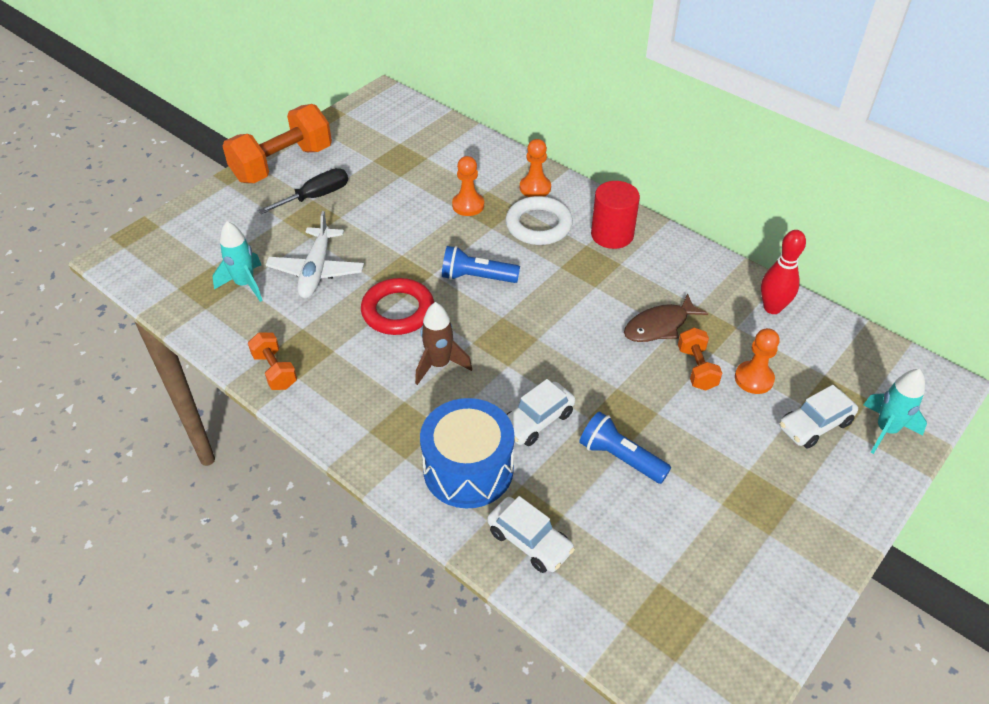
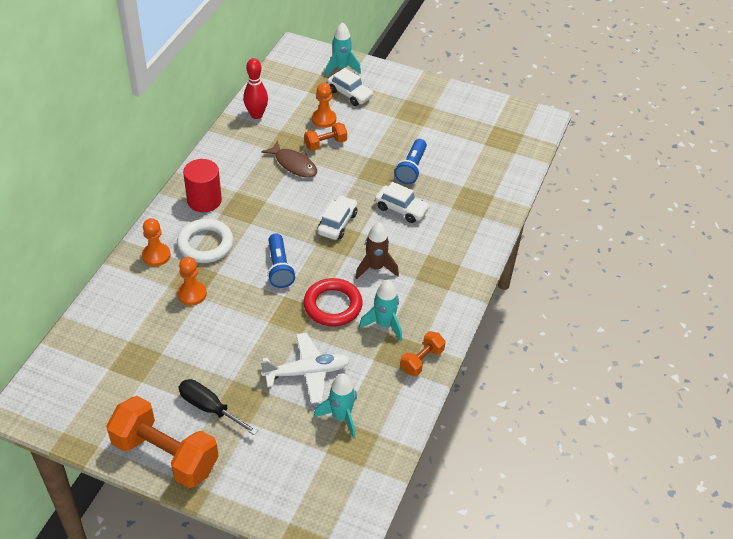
camera: 110 degrees left, 0 degrees up
blue drum [420,398,515,508] -> none
white car [487,496,575,573] -> white car moved to [317,195,357,240]
none -> turquoise rocket [359,280,402,341]

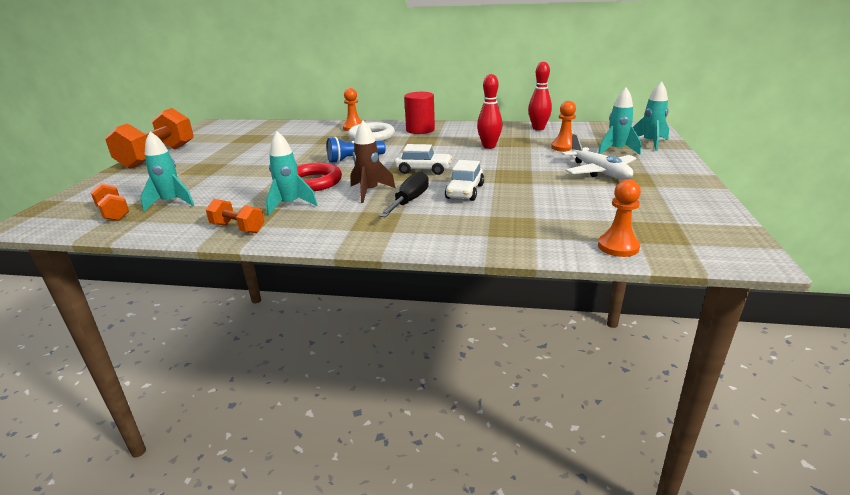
camera: 80 degrees right, 20 degrees down
orange pawn [177,257,207,305] -> orange pawn moved to [598,179,641,257]
black screwdriver [179,379,258,435] -> black screwdriver moved to [379,171,429,217]
white plane [260,333,350,404] -> white plane moved to [561,134,636,180]
brown fish [261,140,317,178] -> red bowling pin [477,74,503,149]
orange dumbbell [304,122,347,151] -> orange dumbbell moved to [91,183,129,221]
white car [327,68,374,106] -> turquoise rocket [598,87,641,155]
blue flashlight [395,139,427,184] -> none

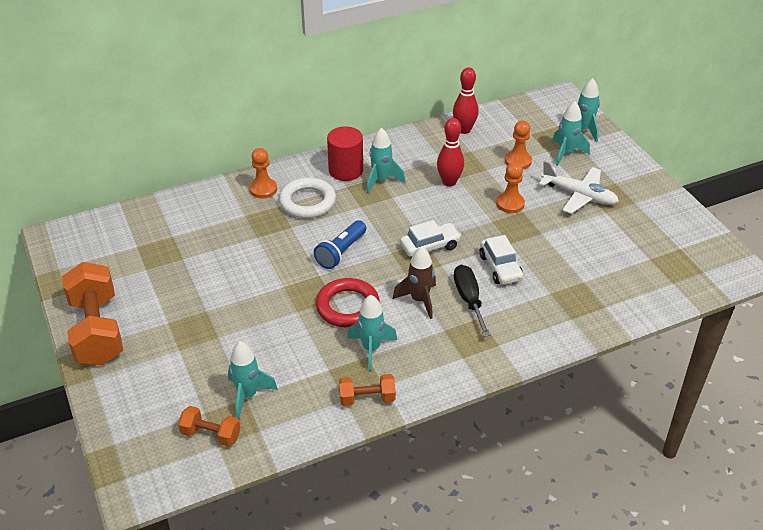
camera: 35 degrees left, 15 degrees up
orange pawn [598,179,641,257] -> orange pawn moved to [496,162,525,213]
none -> turquoise rocket [366,128,405,193]

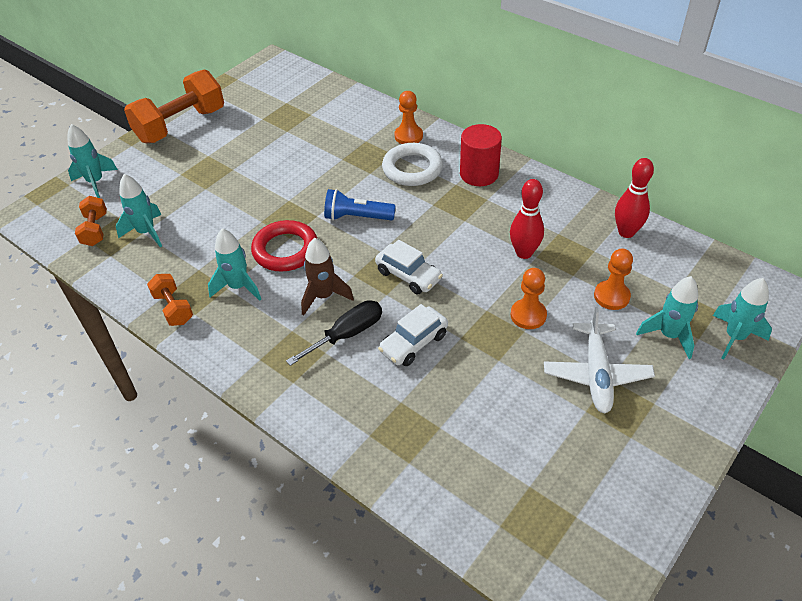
camera: 65 degrees right, 5 degrees up
turquoise rocket [366,128,405,193] -> turquoise rocket moved to [68,124,118,198]

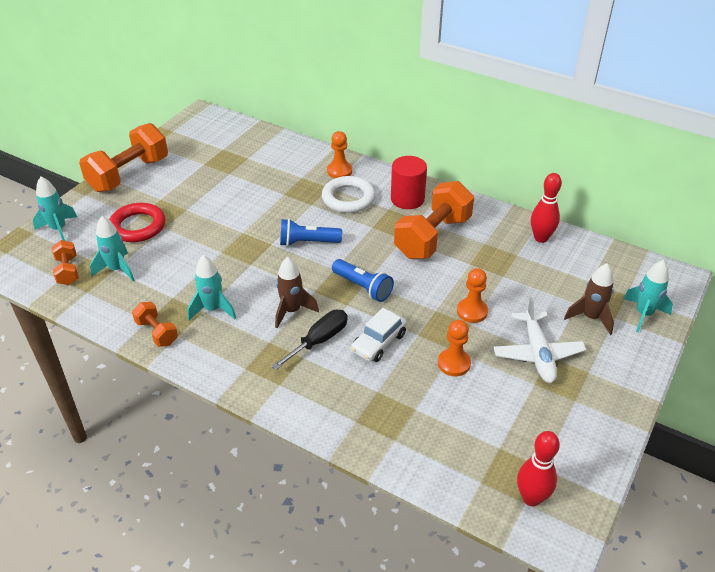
camera: 10 degrees left, 5 degrees down
red ring [251,220,318,272] -> red ring moved to [109,203,165,242]
white car [375,240,443,294] -> blue flashlight [332,259,394,302]
red bowling pin [510,179,544,259] -> red bowling pin moved to [517,431,560,506]
orange pawn [594,249,633,310] -> orange pawn moved to [438,320,471,376]
turquoise rocket [636,276,698,359] -> brown rocket [564,263,614,335]
none -> orange dumbbell [394,181,474,259]

